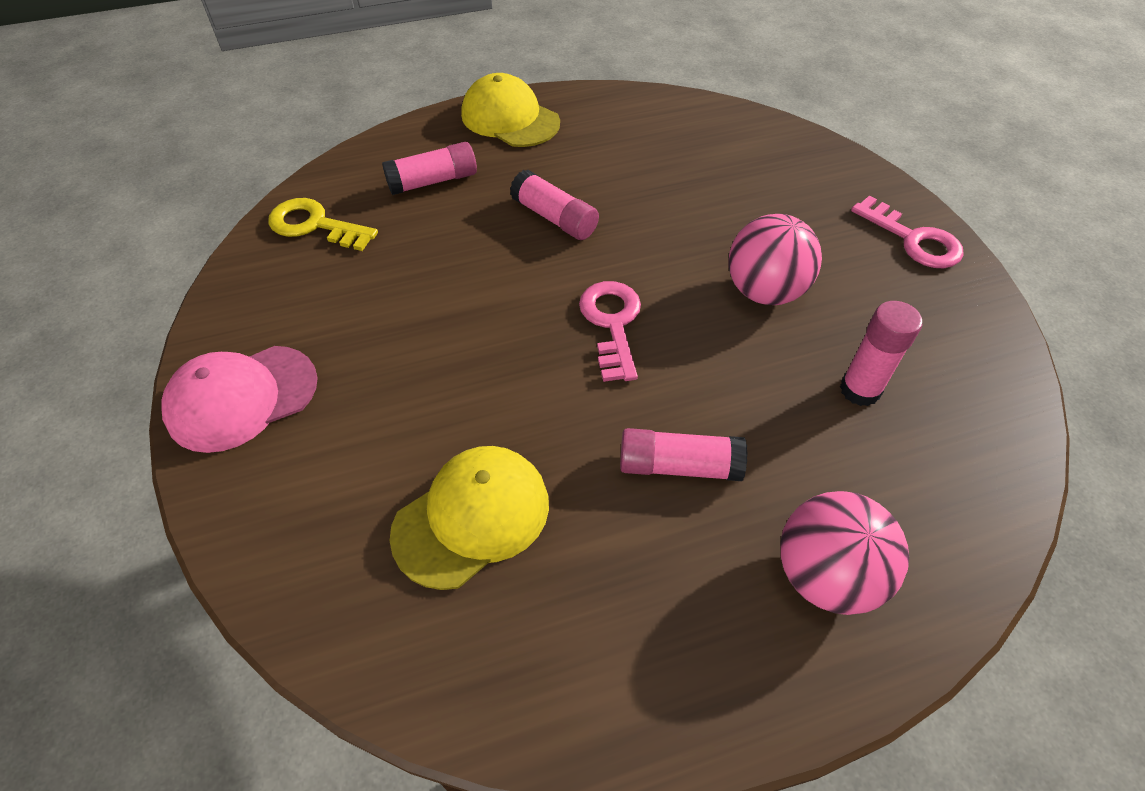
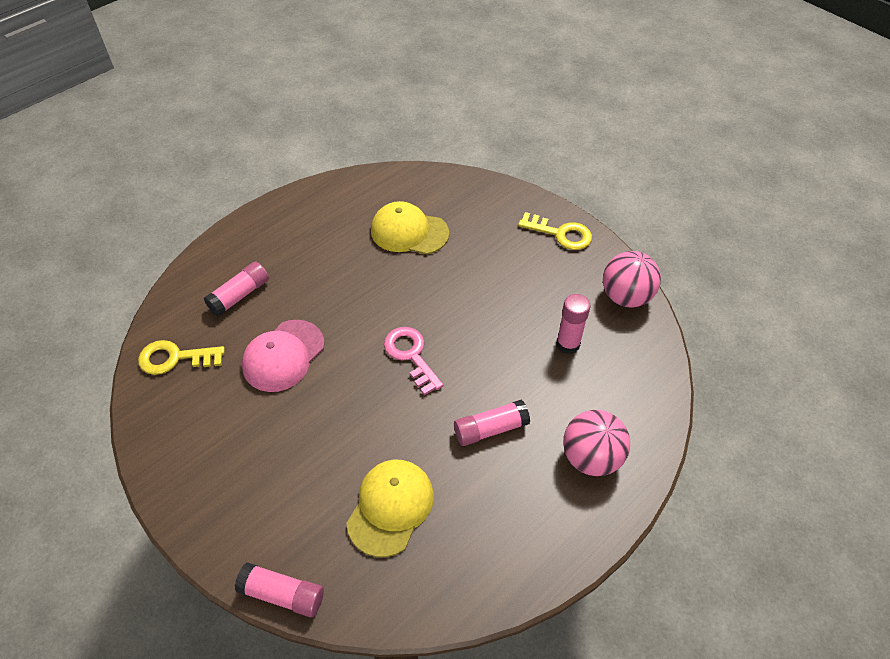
camera: 25 degrees left, 0 degrees up
pink cap [161,346,318,453] -> pink cap moved to [242,320,325,392]
yellow cap [461,73,560,147] -> yellow cap moved to [371,201,449,254]
pink glue stick [510,170,599,240] -> pink glue stick moved to [235,562,324,617]
pink ball [729,214,822,305] -> pink ball moved to [603,251,661,308]
pink key [851,195,964,268] -> yellow key [518,212,592,250]

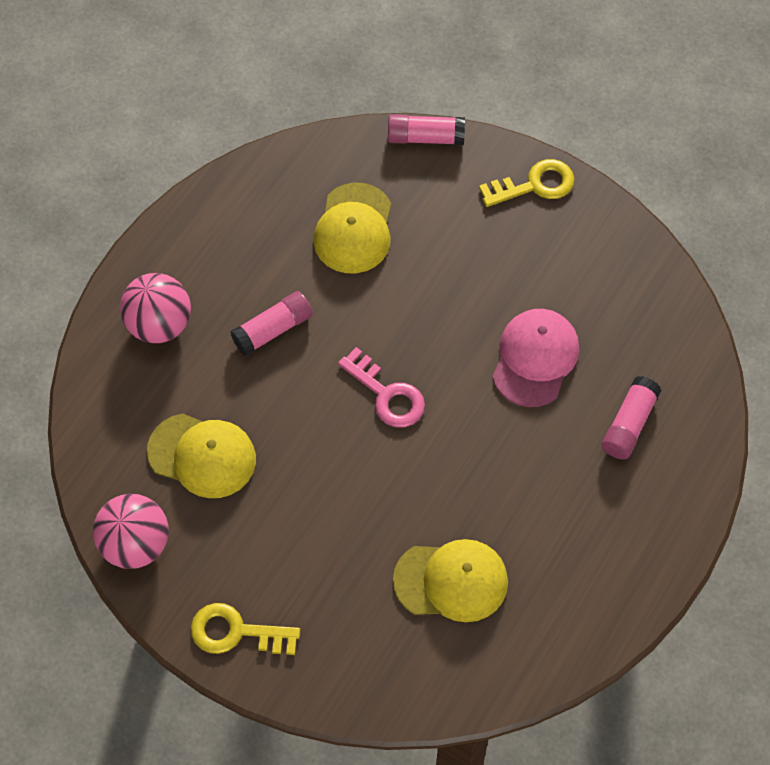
camera: 165 degrees right, 10 degrees up
yellow key [138,340,225,375] -> yellow key moved to [479,159,575,207]
pink glue stick [556,294,590,354] -> yellow cap [147,414,256,498]

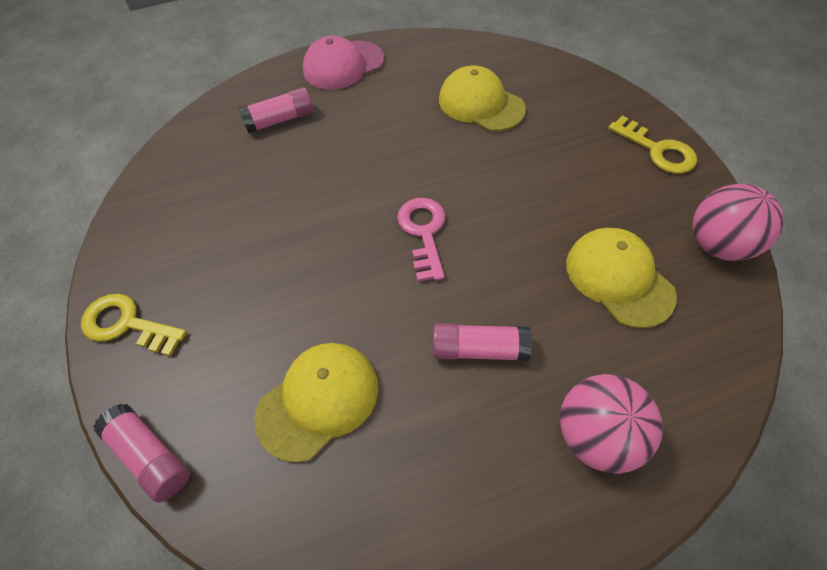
camera: 140 degrees left, 5 degrees down
pink cap [492,309,579,407] -> pink cap moved to [303,36,384,90]

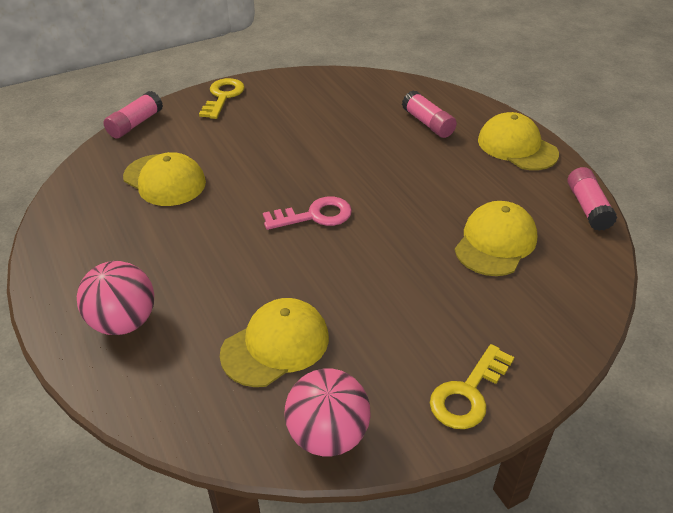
camera: 80 degrees right, 15 degrees down
pink cap [303,36,384,90] -> yellow cap [478,112,559,170]
pink glue stick [433,323,532,361] -> pink glue stick moved to [567,167,617,231]

